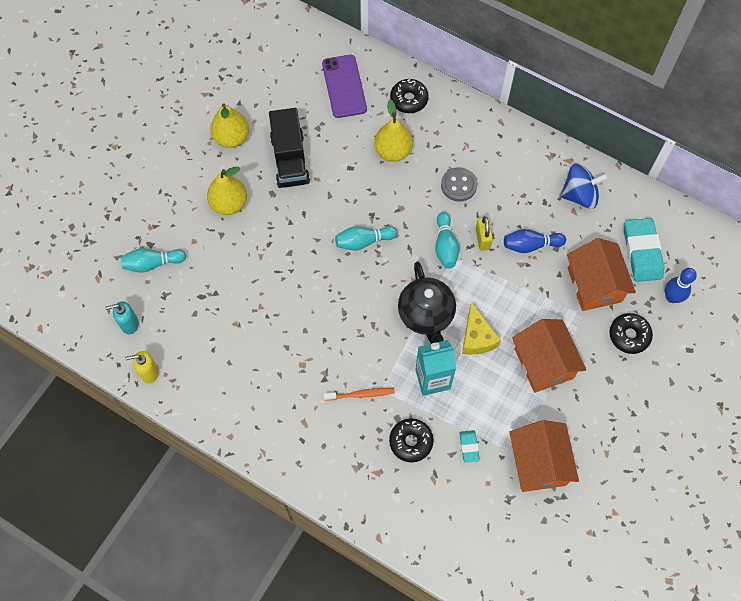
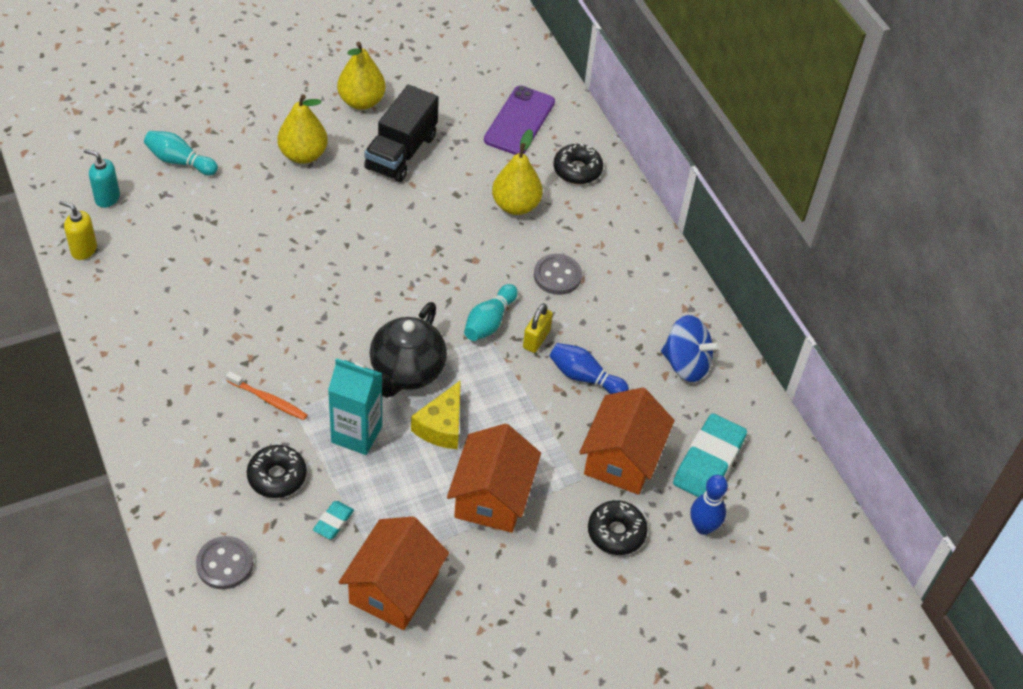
camera: 30 degrees right, 15 degrees down
turquoise bowling pin [335,226,397,251] -> none
none -> grey button [196,536,253,589]

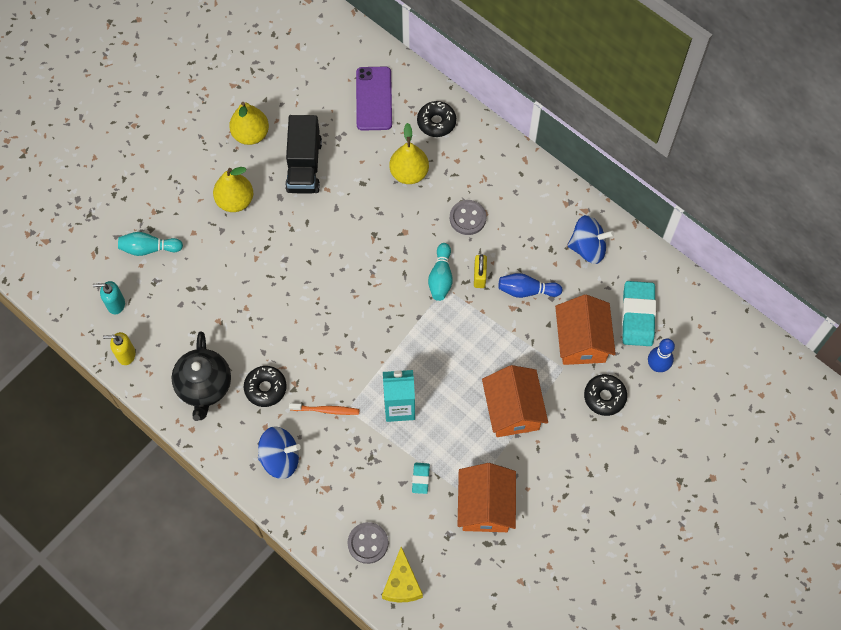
camera: 20 degrees left, 15 degrees up
black donut [247,445,307,498] -> black donut moved to [244,366,287,407]
black teapot [369,302,447,398] -> black teapot moved to [171,331,231,421]
yellow cheese [411,380,461,449] -> yellow cheese moved to [382,547,423,602]
none -> blue spinning top [258,427,301,479]

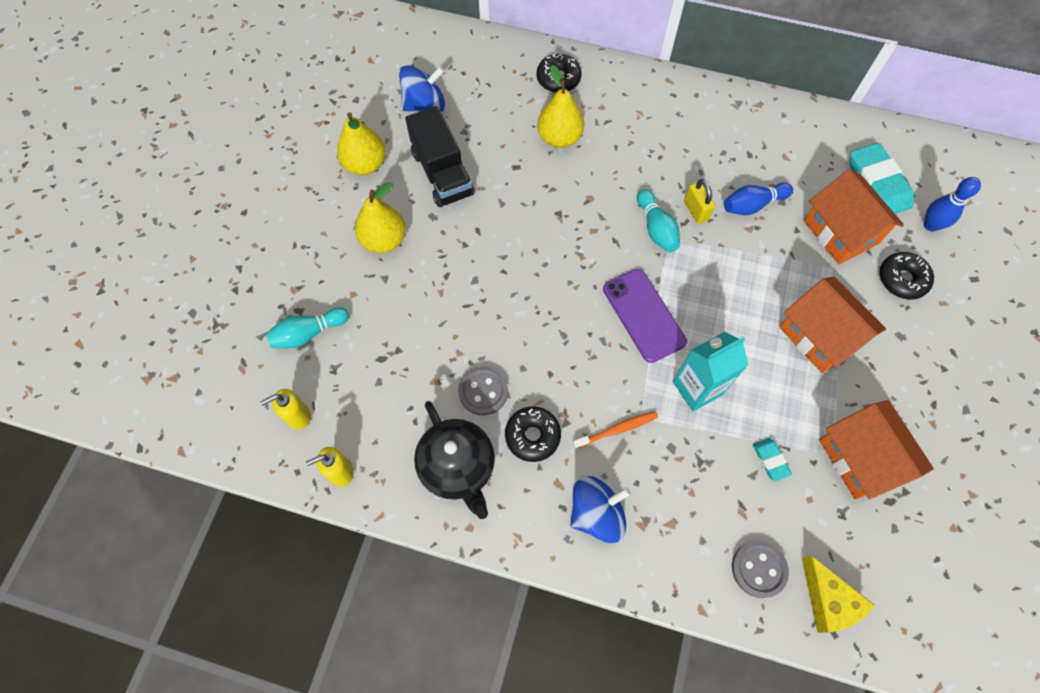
camera: 25 degrees left, 0 degrees up
turquoise soap dispenser [93,281,125,314] -> yellow soap dispenser [261,389,311,430]
purple phone [356,67,392,131] -> purple phone moved to [603,269,687,363]
grey button [450,200,486,235] -> grey button moved to [458,366,508,415]
blue spinning top [567,215,614,264] -> blue spinning top moved to [399,65,445,112]

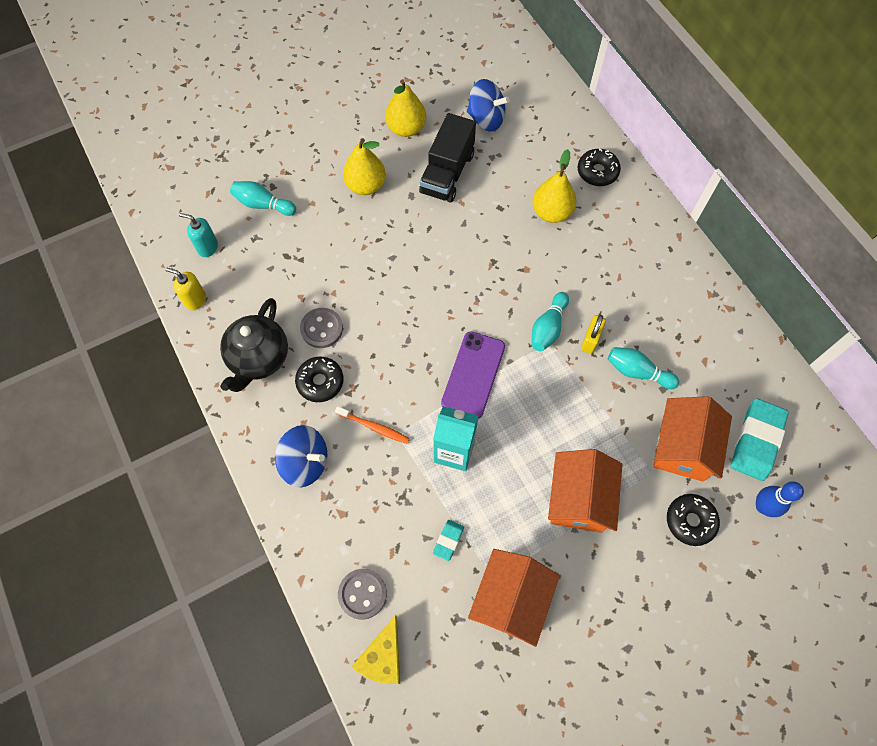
camera: 45 degrees right, 0 degrees up
yellow soap dispenser [261,389,311,430] -> turquoise soap dispenser [179,213,218,257]
blue bowling pin [724,182,793,215] -> turquoise bowling pin [608,347,679,389]

